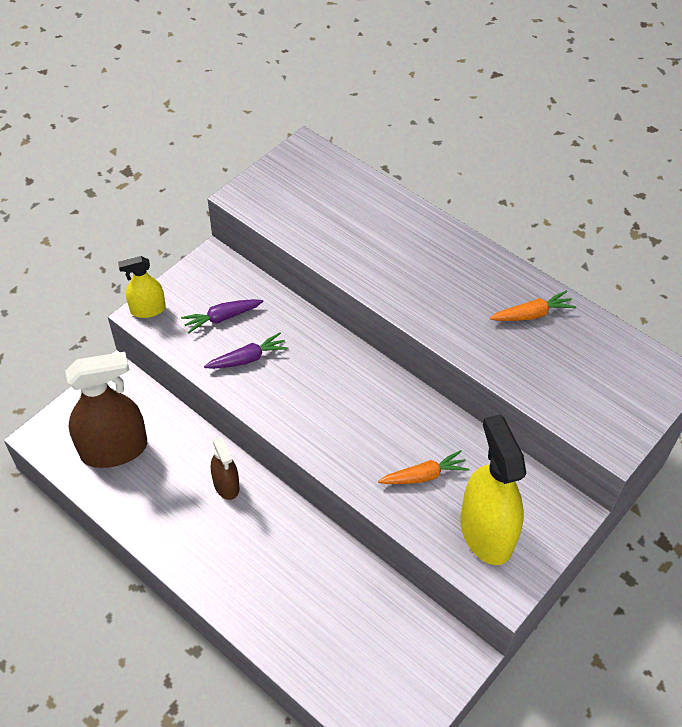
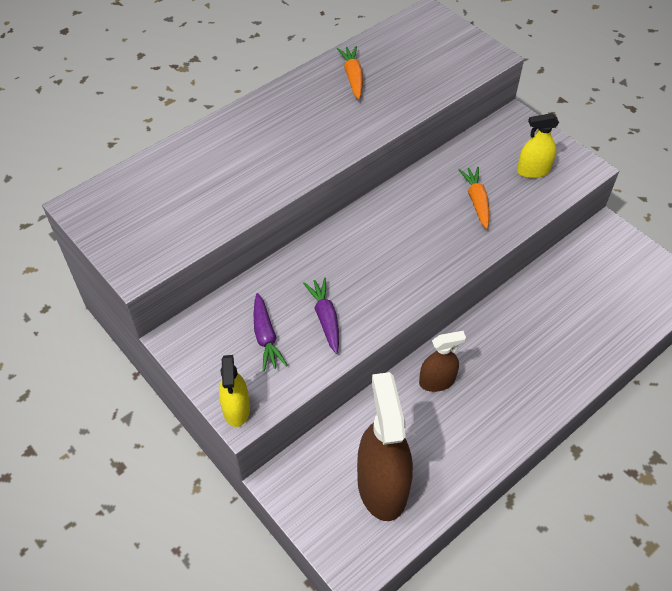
camera: 80 degrees left, 0 degrees up
yellow spray bottle [460,414,526,565] -> yellow spray bottle [517,113,559,178], size x0.54

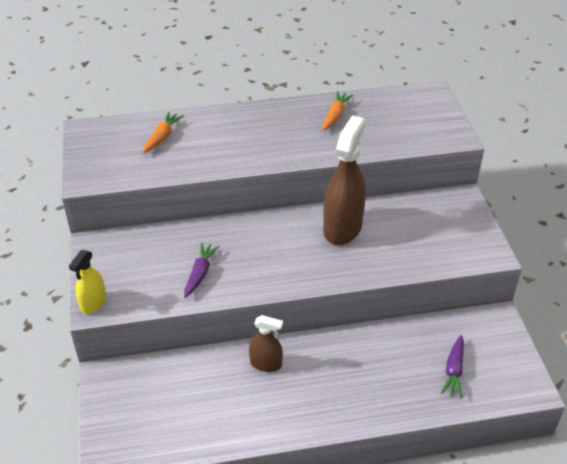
camera: 30 degrees right, 10 degrees down
purple carrot [254,293,287,371] -> purple carrot moved to [441,335,464,398]
brown spray bottle [357,372,413,521] -> brown spray bottle moved to [323,115,366,245]
orange carrot [458,167,489,229] -> orange carrot moved to [143,112,184,153]
yellow spray bottle [517,113,559,178] -> none

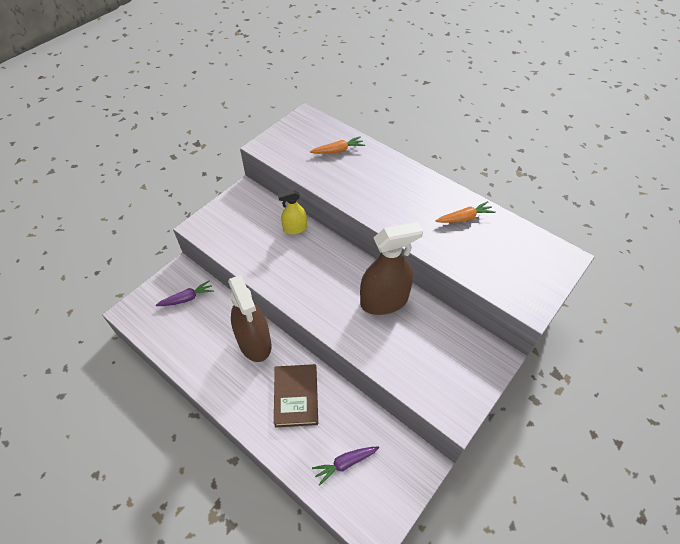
camera: 50 degrees right, 10 degrees up
yellow spray bottle [69,250,106,314] -> yellow spray bottle moved to [278,190,307,234]
purple carrot [184,242,220,298] -> purple carrot moved to [156,280,214,306]
brown spray bottle [249,315,283,372] -> brown spray bottle [228,275,271,362], size x1.86
none -> brown book [274,364,318,427]

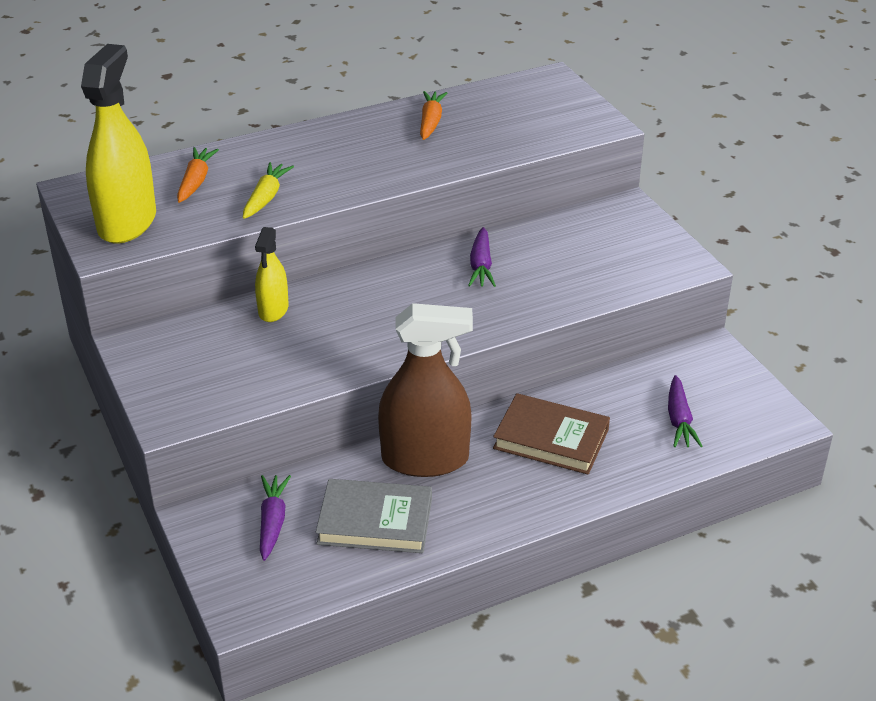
camera: 65 degrees left, 15 degrees down
brown spray bottle [360,222,423,315] -> purple carrot [468,227,496,287]
none -> yellow spray bottle [81,44,156,244]
none -> yellow carrot [243,162,294,219]
none -> grey book [316,479,432,553]

